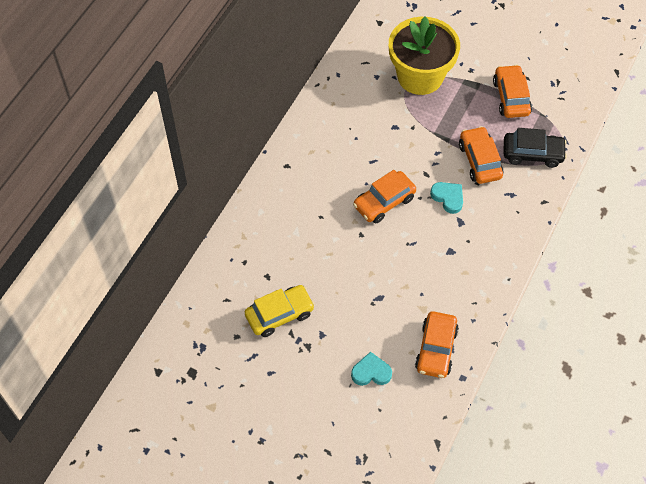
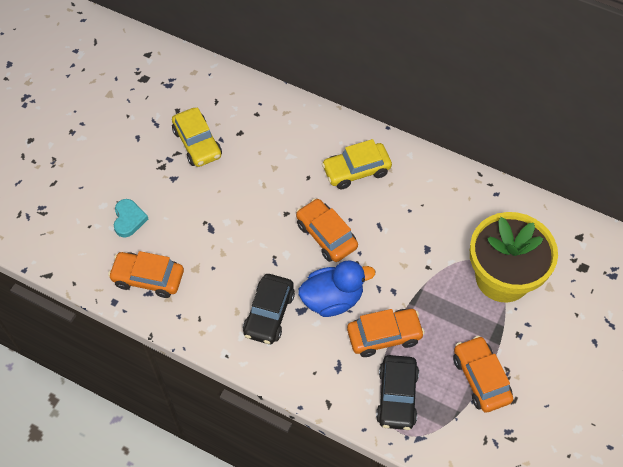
camera: 90 degrees right, 0 degrees up
turquoise heart [430,182,463,214] -> blue duck [298,260,375,317]
orange car [493,65,532,118] -> orange car turned 105 degrees counterclockwise [453,336,513,413]
none -> black car [243,274,295,344]
none -> yellow car [322,139,392,189]

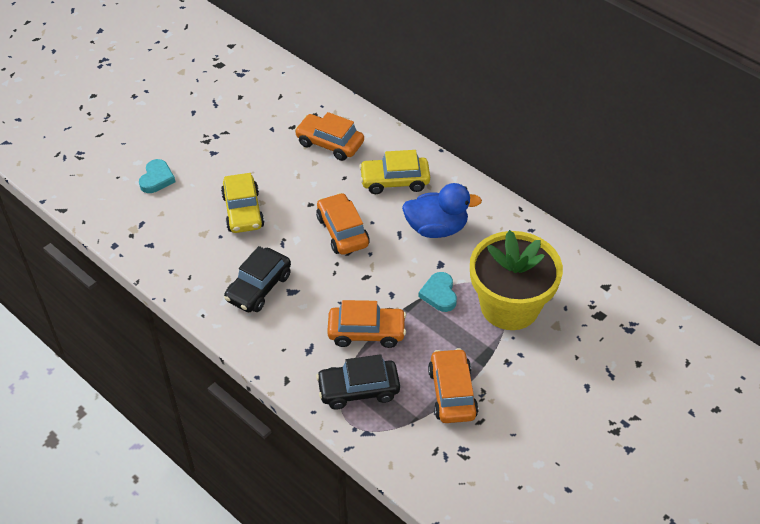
camera: 15 degrees right, 10 degrees down
orange car [108,251,184,298] -> orange car moved to [295,112,364,161]
yellow car [172,108,222,167] -> yellow car moved to [221,173,264,233]
blue duck [298,260,375,317] -> blue duck moved to [402,183,482,238]
black car [376,355,419,430] -> black car turned 60 degrees clockwise [316,354,400,409]
none -> turquoise heart [419,272,457,312]

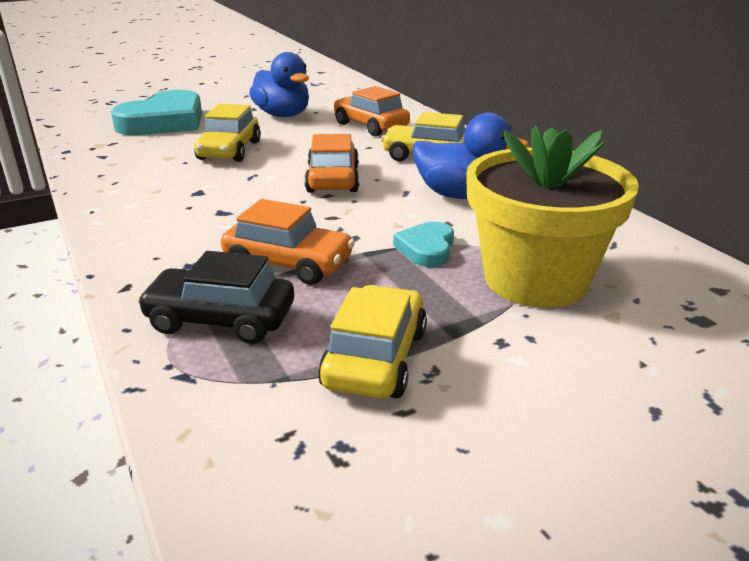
camera: 20 degrees right, 20 degrees down
turquoise heart [139,159,175,193] -> turquoise heart [111,90,202,135], size x2.04
black car [224,246,291,312] -> none
orange car [428,348,478,423] -> yellow car [318,285,427,399]
none -> blue duck [249,52,309,117]

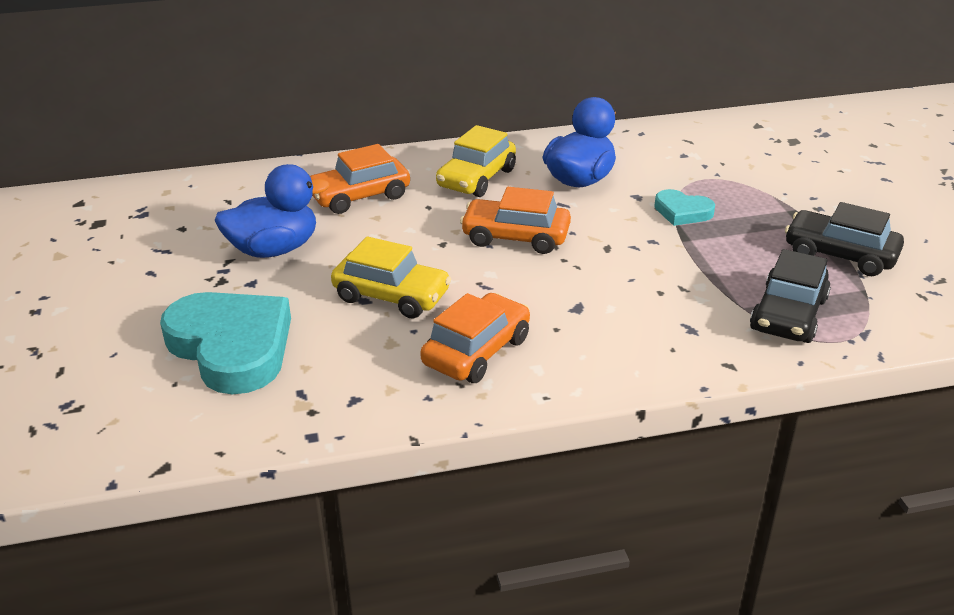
camera: 75 degrees left, 5 degrees up
orange car [221,199,355,285] -> orange car moved to [420,293,530,383]
yellow car [318,285,427,399] -> black car [785,202,904,276]
yellow flower pot [466,125,639,308] -> none

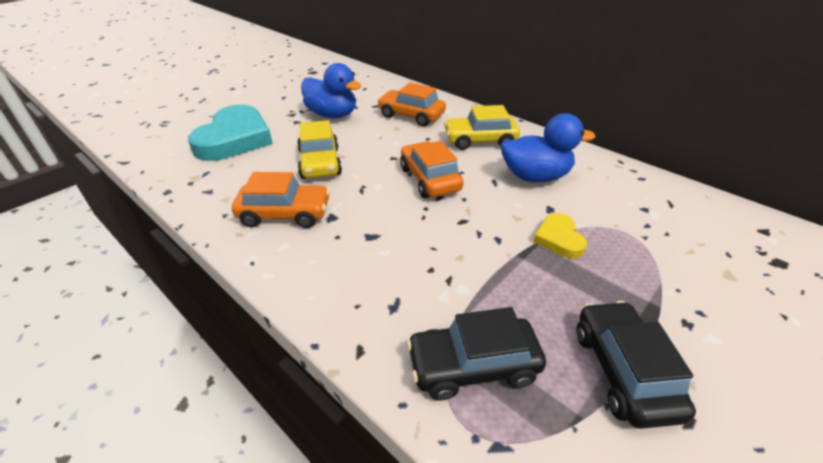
camera: 55 degrees right, 5 degrees up
turquoise heart [654,189,715,226] -> yellow heart [533,213,587,259]

